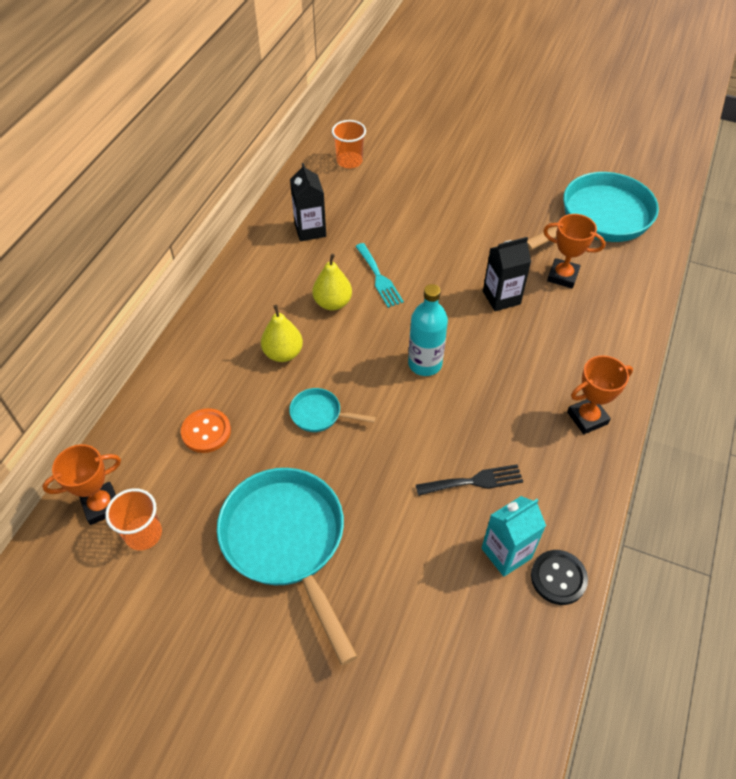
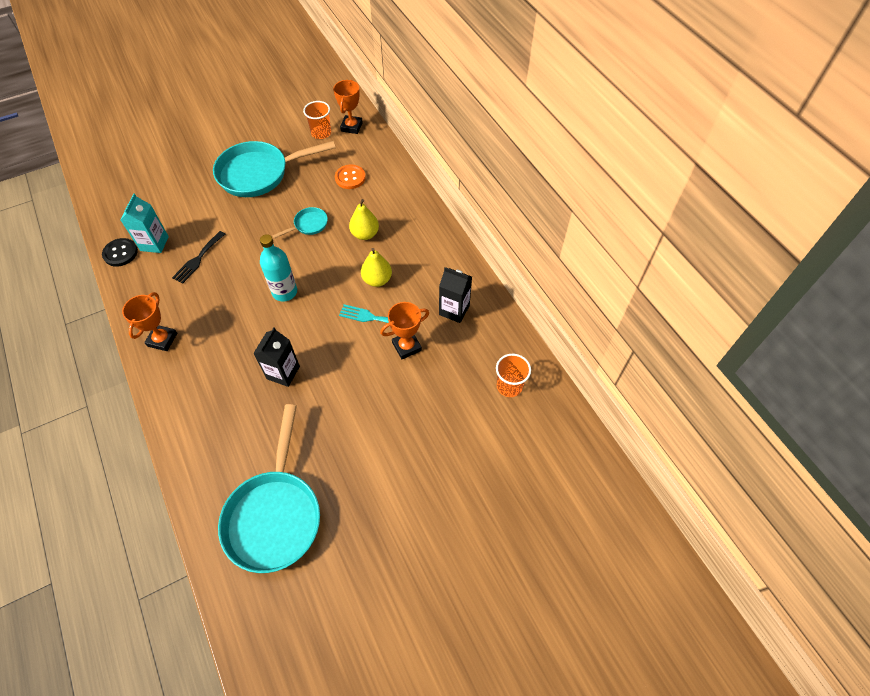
camera: 130 degrees right, 5 degrees up
turquoise pan [217,468,358,665] -> turquoise pan turned 150 degrees clockwise [213,141,336,197]
orange trophy [543,214,606,288] -> orange trophy moved to [380,302,429,359]

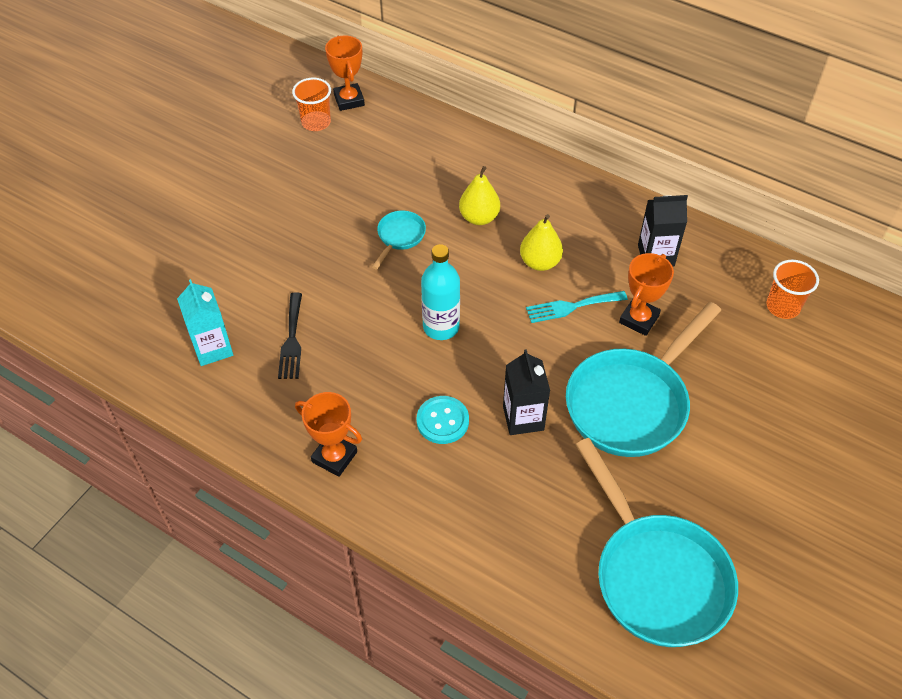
camera: 30 degrees left, 5 degrees down
black button [102,238,138,267] -> none
orange trophy [122,292,177,351] -> orange trophy turned 45 degrees counterclockwise [295,392,362,477]
turquoise pan [213,141,336,197] -> turquoise pan moved to [566,302,721,457]
orange button [335,164,366,189] -> none
none -> turquoise button [417,396,469,444]

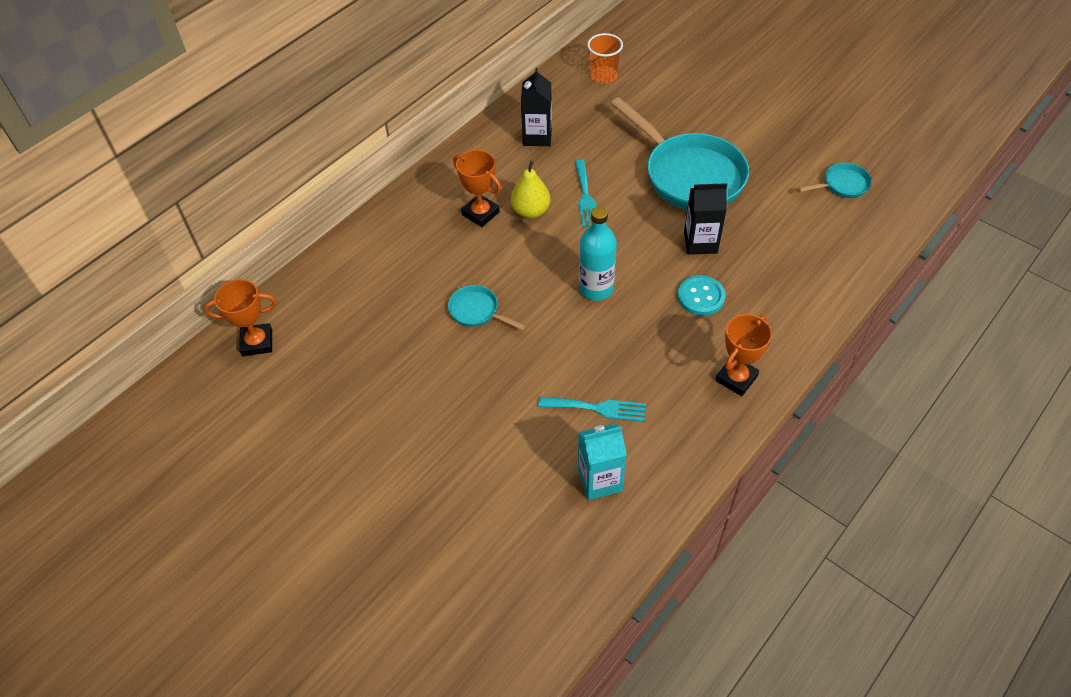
camera: 80 degrees left, 0 degrees up
black fork [278,293,302,379] -> turquoise fork [538,397,646,422]
orange cup [292,78,331,131] -> none
yellow pear [459,166,500,225] -> none
turquoise pan [576,438,738,647] -> turquoise pan [797,163,872,198], size x0.45
orange trophy [619,253,674,336] -> orange trophy moved to [453,150,501,227]

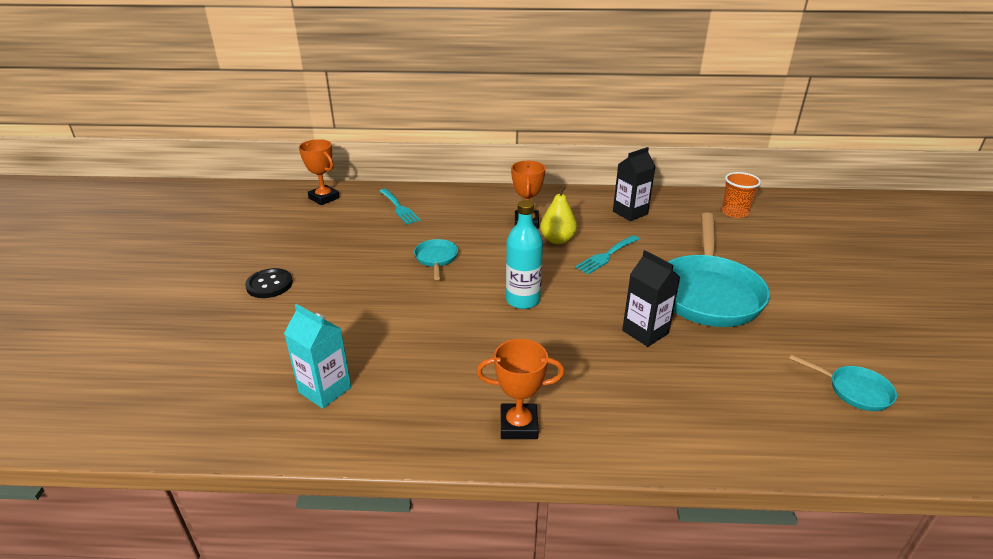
camera: 50 degrees right, 20 degrees down
turquoise fork [538,397,646,422] -> turquoise fork moved to [379,189,421,224]
turquoise button [677,275,725,316] -> none
none -> black button [245,268,293,298]

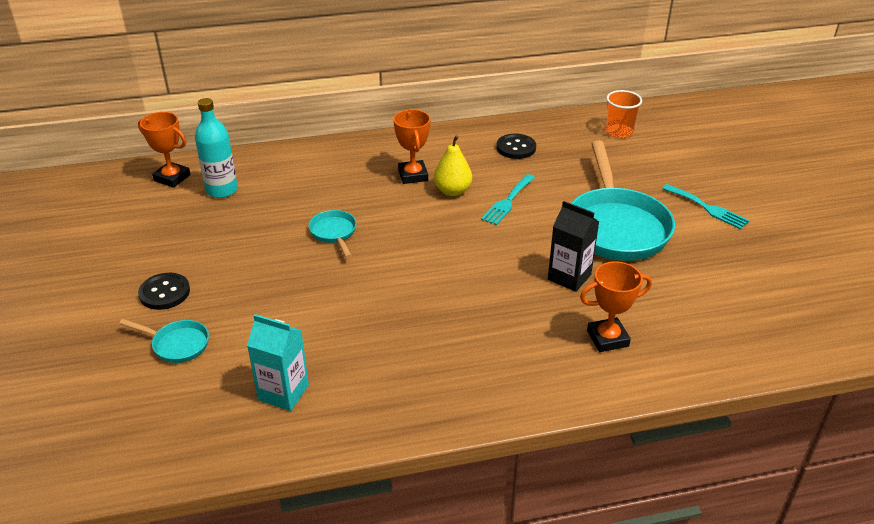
camera: 15 degrees left, 5 degrees up
turquoise fork [379,189,421,224] -> turquoise fork moved to [662,184,750,229]
orange trophy [476,339,565,439] -> orange trophy moved to [580,261,652,352]
turquoise bottle [506,200,543,309] -> turquoise bottle moved to [195,98,238,198]
black carton [613,147,655,221] -> black button [496,134,536,159]
turquoise pan [789,354,897,411] -> turquoise pan moved to [119,319,209,363]

